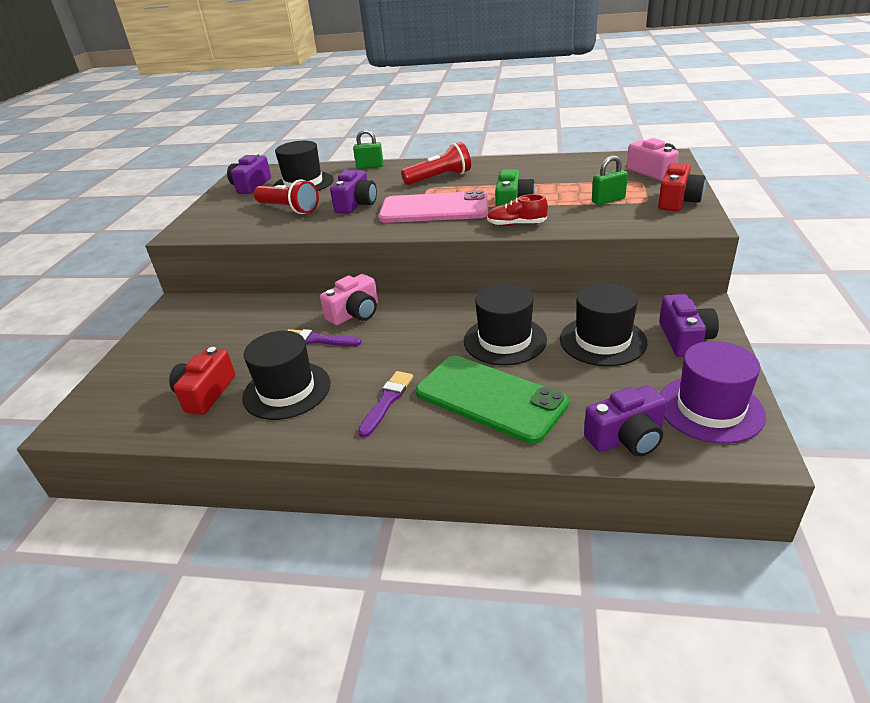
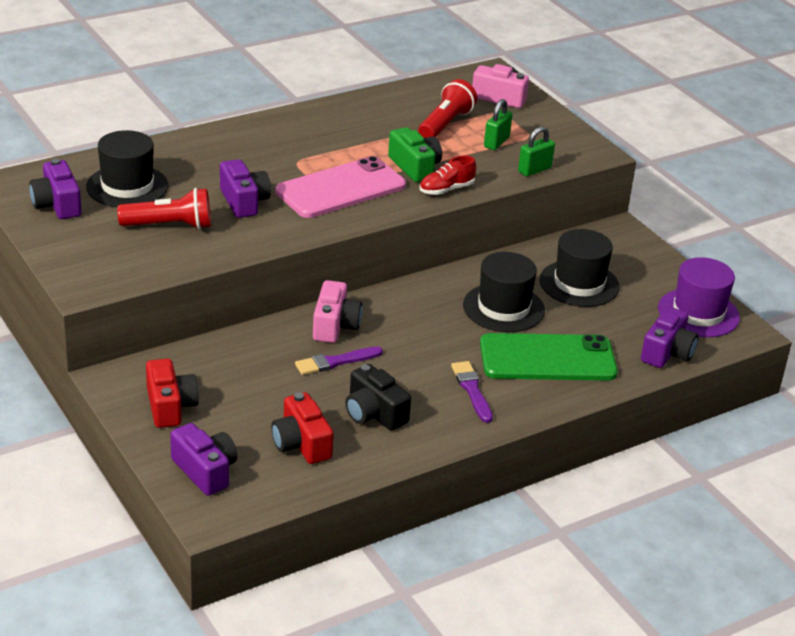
camera: 45 degrees left, 0 degrees up
black hat [242,331,331,420] -> black camera [345,364,411,431]
green padlock [353,129,384,169] -> green padlock moved to [518,126,555,177]
red flashlight [401,142,471,185] -> red flashlight moved to [418,79,477,138]
red camera [658,163,705,211] -> red camera moved to [146,359,199,428]
purple camera [659,294,719,357] -> purple camera moved to [170,423,237,496]

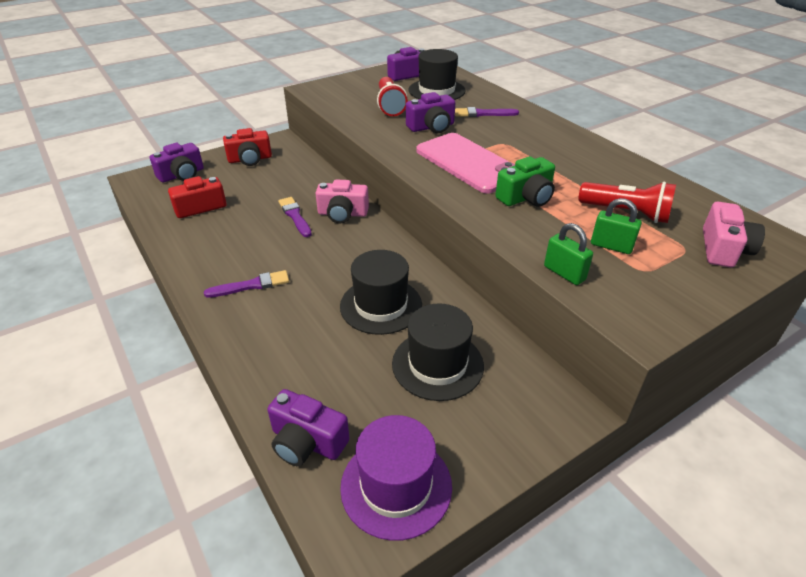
camera: 90 degrees right, 5 degrees up
black camera [345,364,411,431] -> none
red shoe [419,155,476,195] -> none
green phone [480,333,618,381] -> none
none -> purple brush [455,107,519,117]

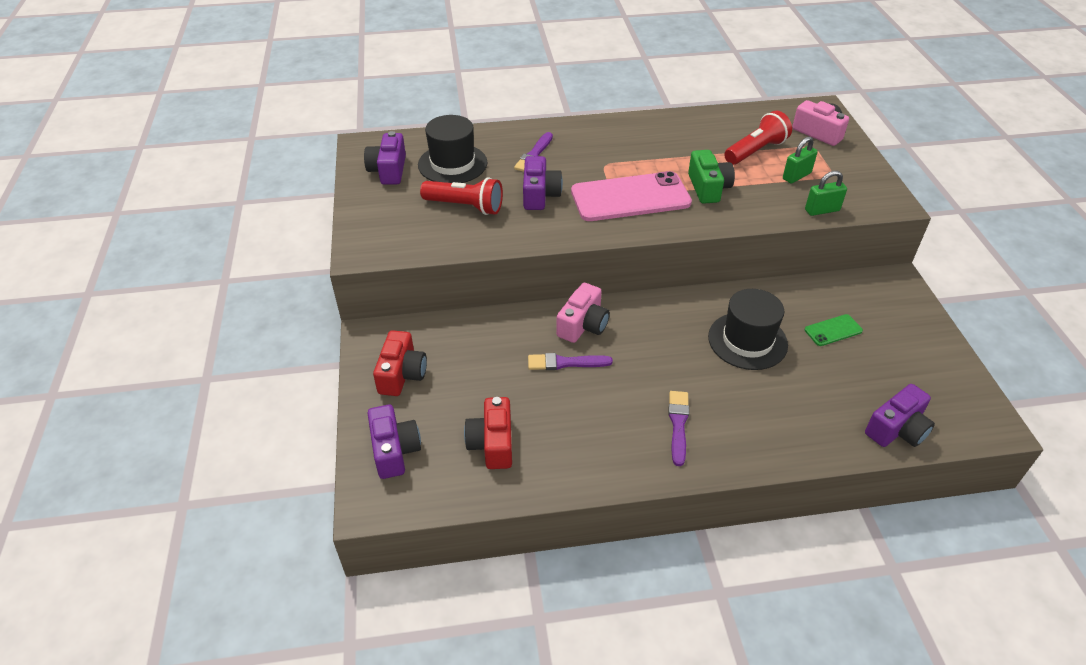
camera: 65 degrees left, 5 degrees up
purple hat [340,415,452,541] -> none
black hat [392,303,484,401] -> green phone [804,314,863,346]

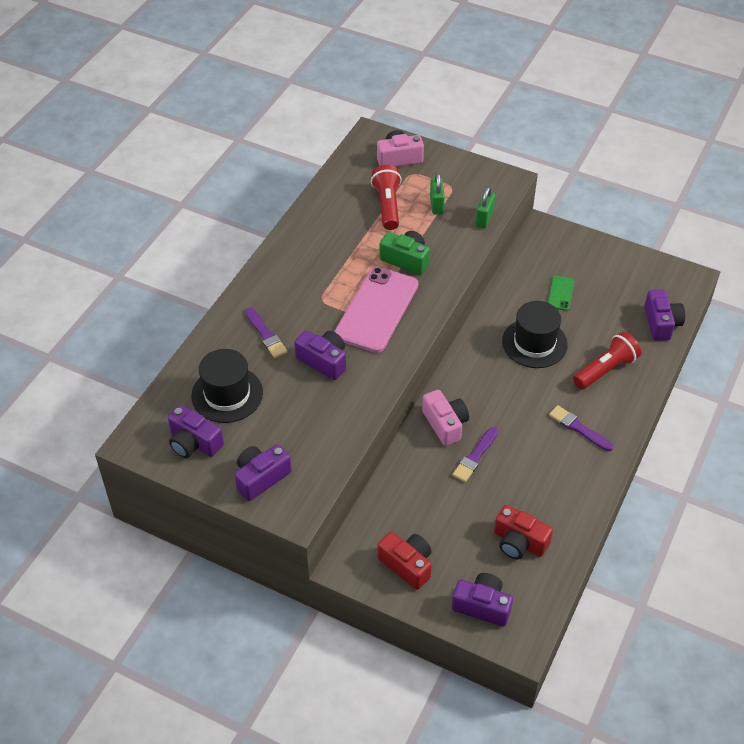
camera: 55 degrees left, 5 degrees up
red flashlight [420,177,503,215] -> red flashlight moved to [573,332,641,389]
none -> purple camera [235,444,292,501]

